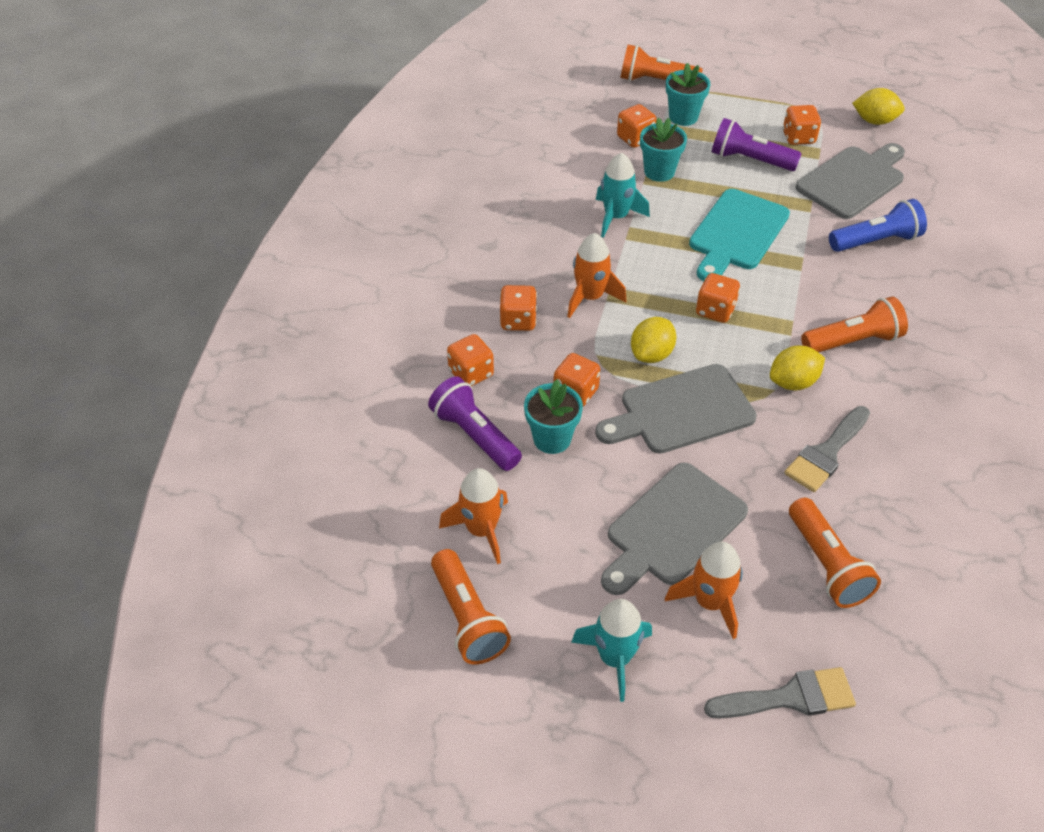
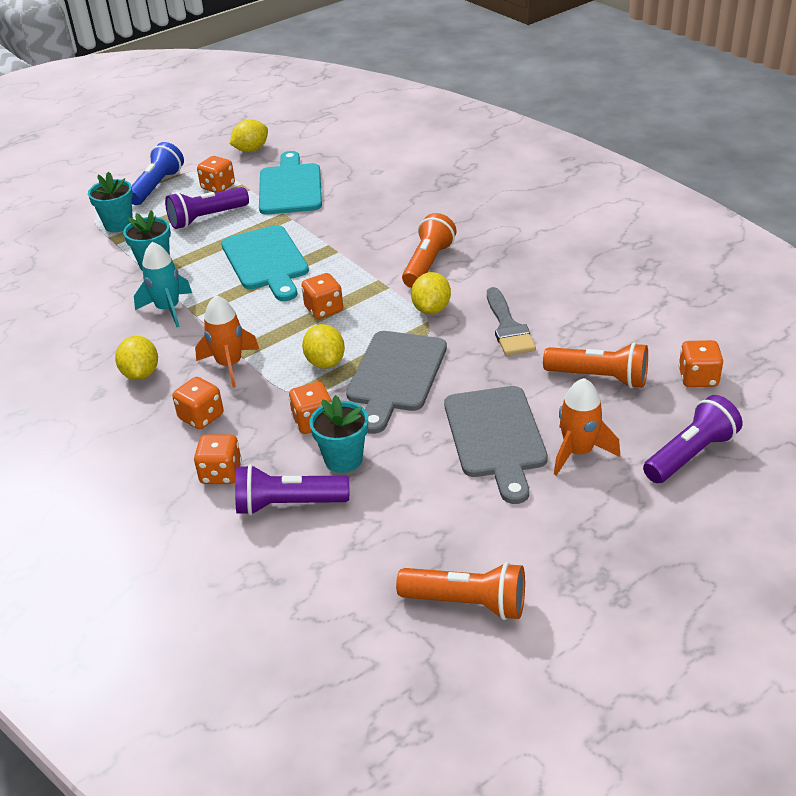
camera: 50 degrees left, 10 degrees down
orange rocket [439,468,508,564] -> none
turquoise rocket [571,599,652,702] -> none
orange dice [617,104,657,148] -> orange dice moved to [678,340,723,387]
orange flashlight [621,45,703,81] -> none
grey brush [704,667,856,718] -> purple flashlight [643,395,743,483]
grey cutting board [795,143,905,219] -> turquoise cutting board [259,151,322,215]
blue flashlight [829,199,927,252] -> blue flashlight moved to [132,142,184,205]
none -> yellow lemon [115,336,158,380]

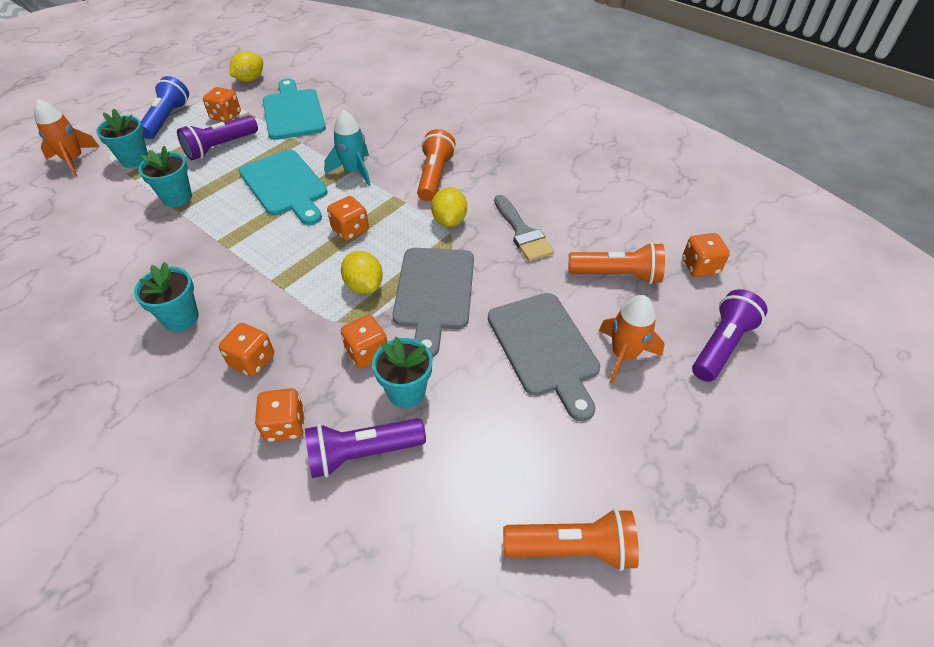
camera: 15 degrees left, 10 degrees up
yellow lemon [115,336,158,380] -> turquoise flower pot [134,262,199,331]
turquoise rocket [134,242,192,327] -> turquoise rocket moved to [325,110,371,186]
orange rocket [195,295,259,388] -> orange rocket moved to [34,99,100,176]

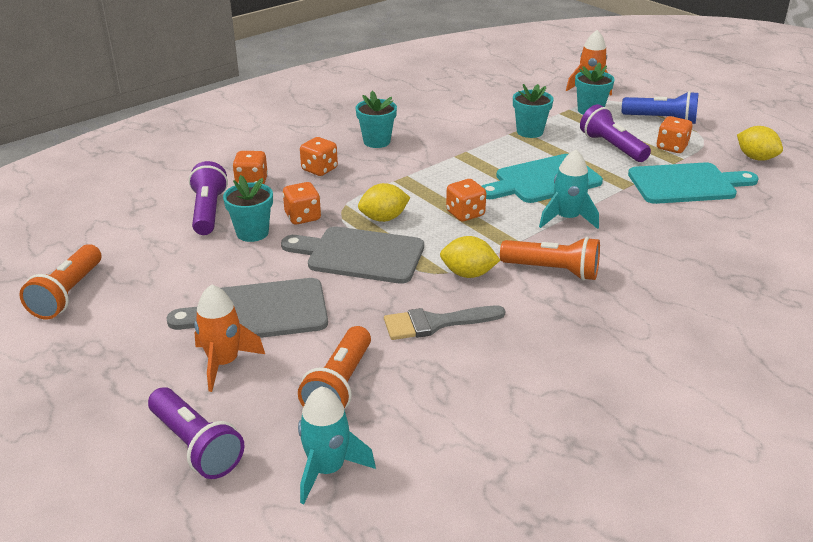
camera: 100 degrees right, 15 degrees down
orange dice [682,233,730,277] -> turquoise rocket [298,386,376,504]

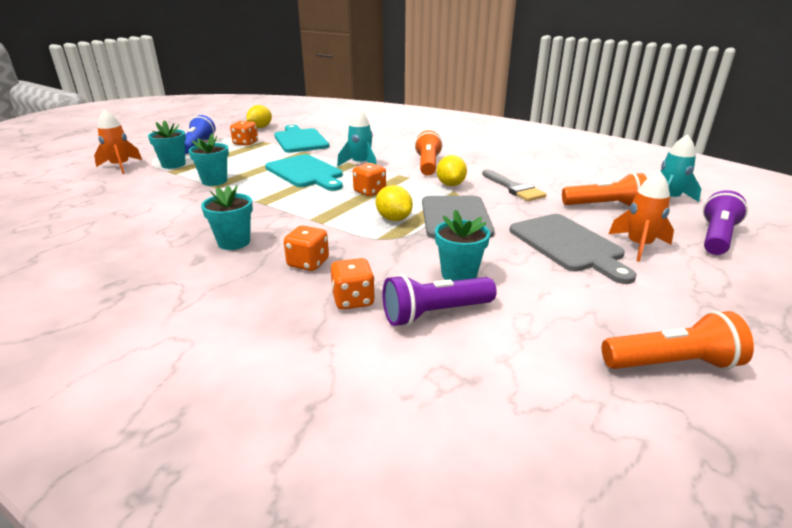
camera: 105 degrees left, 5 degrees down
orange dice [282,182,321,225] -> none
purple flashlight [580,104,651,162] -> none

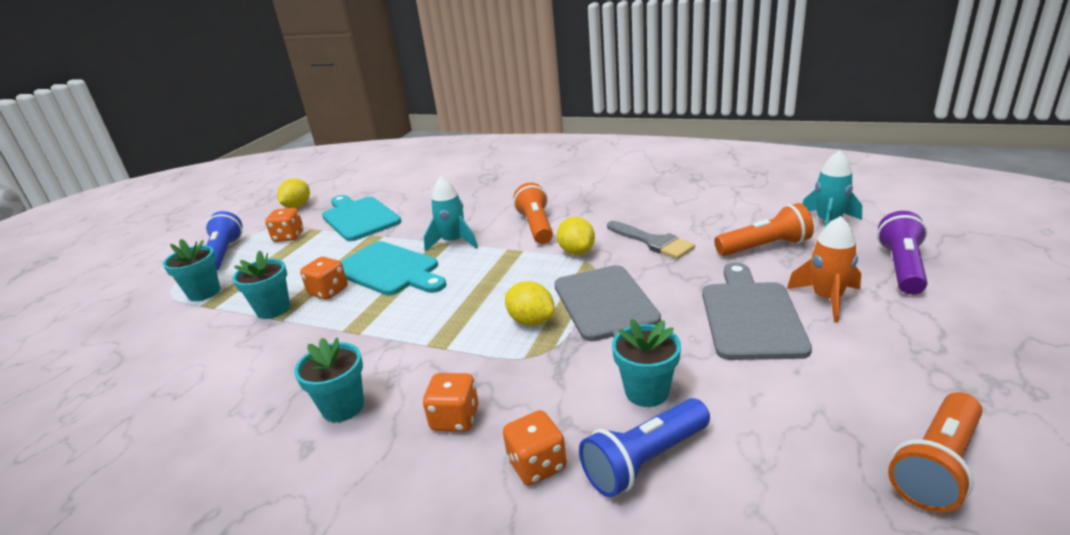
camera: 10 degrees left, 0 degrees up
orange rocket [94,109,142,174] -> none
orange dice [353,163,386,196] -> orange dice moved to [300,257,348,300]
purple flashlight [383,274,497,326] -> blue flashlight [579,398,710,497]
grey cutting board [509,214,637,284] -> grey cutting board turned 135 degrees counterclockwise [702,263,812,360]
orange flashlight [602,311,754,370] -> orange flashlight turned 150 degrees clockwise [888,392,982,513]

